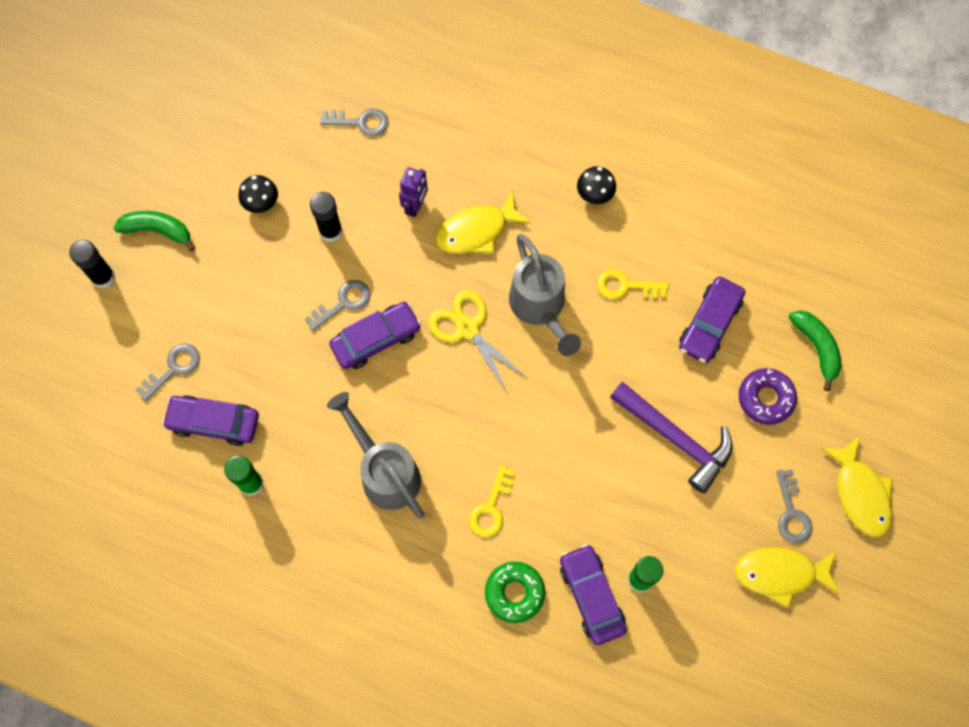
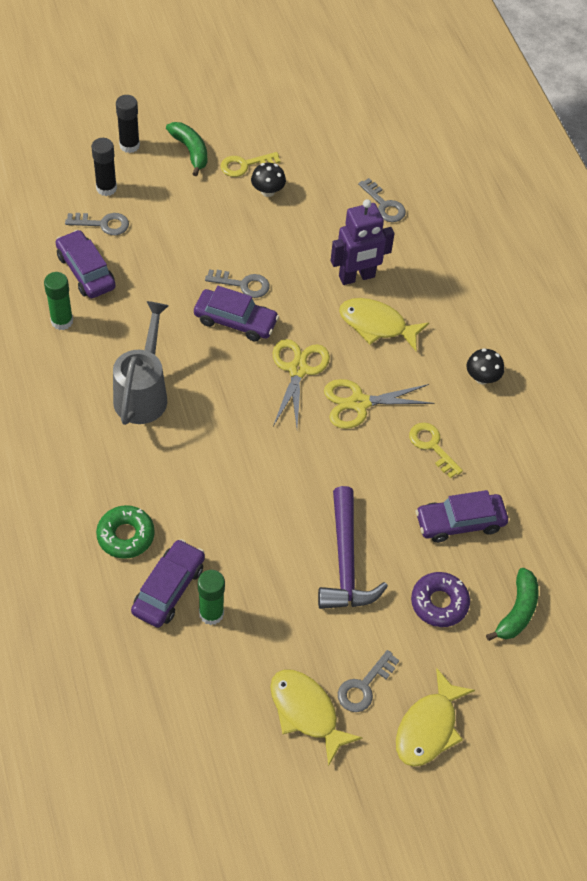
camera: 45 degrees right, 15 degrees down
black glue stick [310,192,343,242] -> black glue stick moved to [91,138,117,196]
purple robot [399,167,428,217] -> purple robot [331,199,395,285], size x1.58
yellow key [469,465,515,538] -> yellow key moved to [220,152,281,177]
grey watering can [509,234,581,356] -> yellow scissors [324,379,434,429]

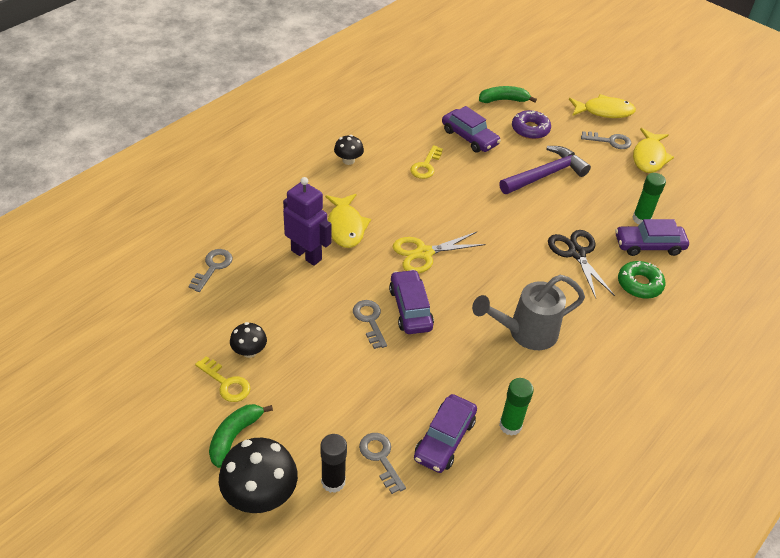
camera: 120 degrees left, 10 degrees down
black glue stick [116,95,140,153] -> black mushroom [219,438,298,513]
yellow scissors [324,379,434,429] -> none
none -> black scissors [548,230,615,298]

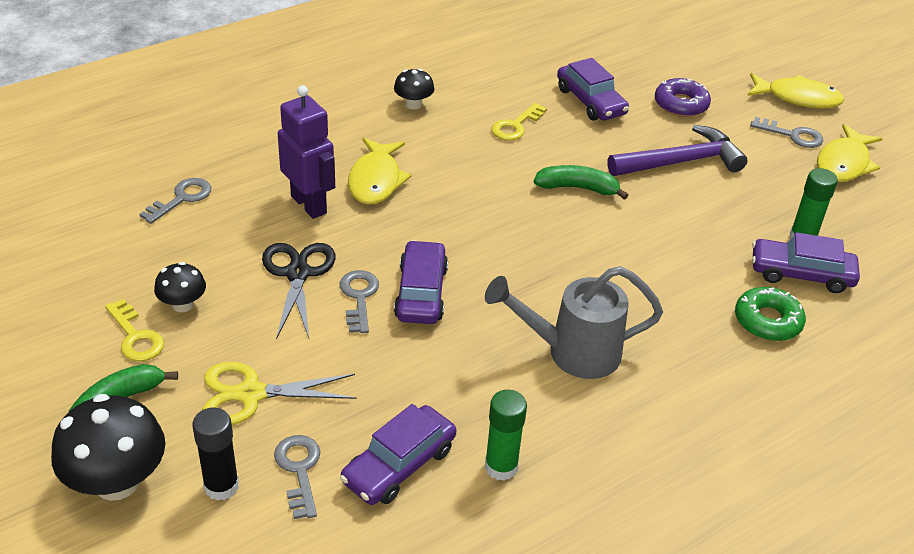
camera: 15 degrees right, 5 degrees down
yellow scissors [393,232,486,273] -> yellow scissors moved to [202,362,357,425]
green banana [479,86,537,103] -> green banana moved to [534,165,628,200]
black scissors [548,230,615,298] -> black scissors moved to [262,243,335,338]

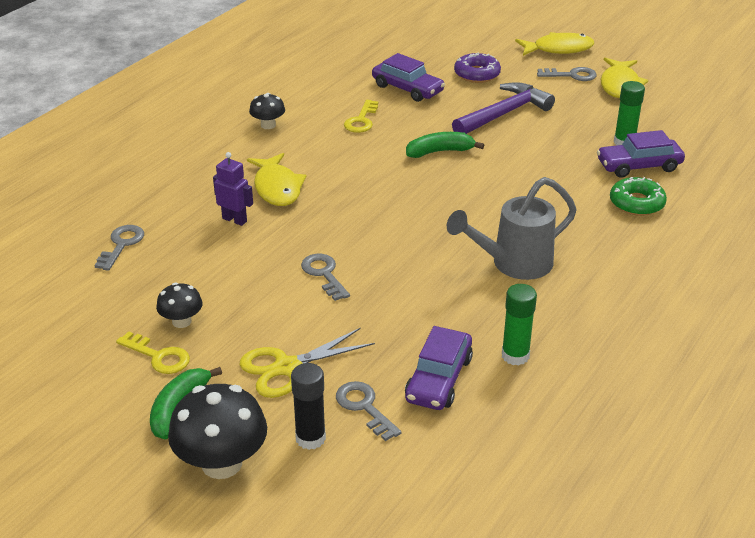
camera: 20 degrees left, 5 degrees down
black scissors [262,243,335,338] -> none
purple robot [278,85,335,219] -> purple robot [213,152,253,226], size x0.63
purple car [394,240,448,324] -> none

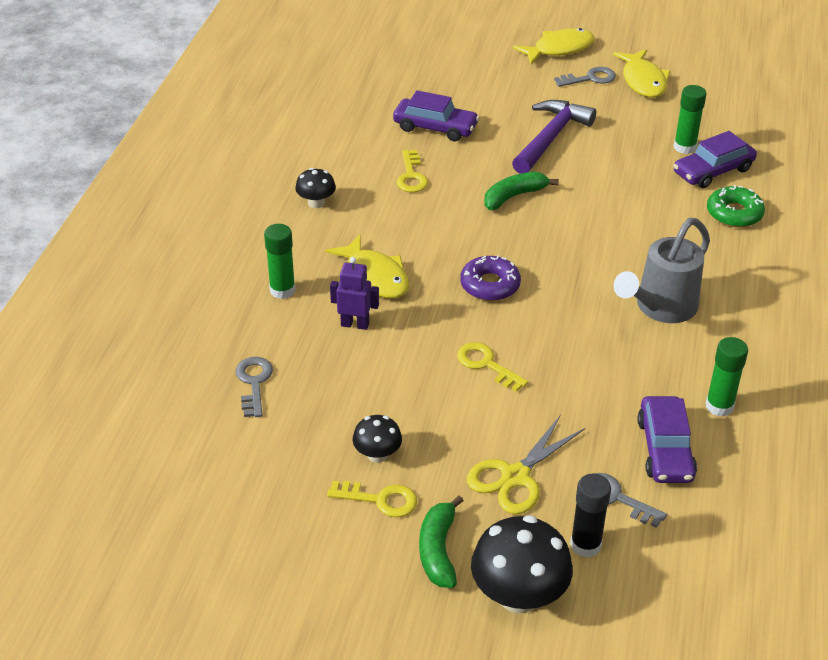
camera: 20 degrees left, 5 degrees up
grey key [301,254,350,301] -> yellow key [457,342,528,392]
purple donut [454,53,501,83] -> purple donut moved to [460,255,521,301]
none -> green glue stick [264,224,296,299]

